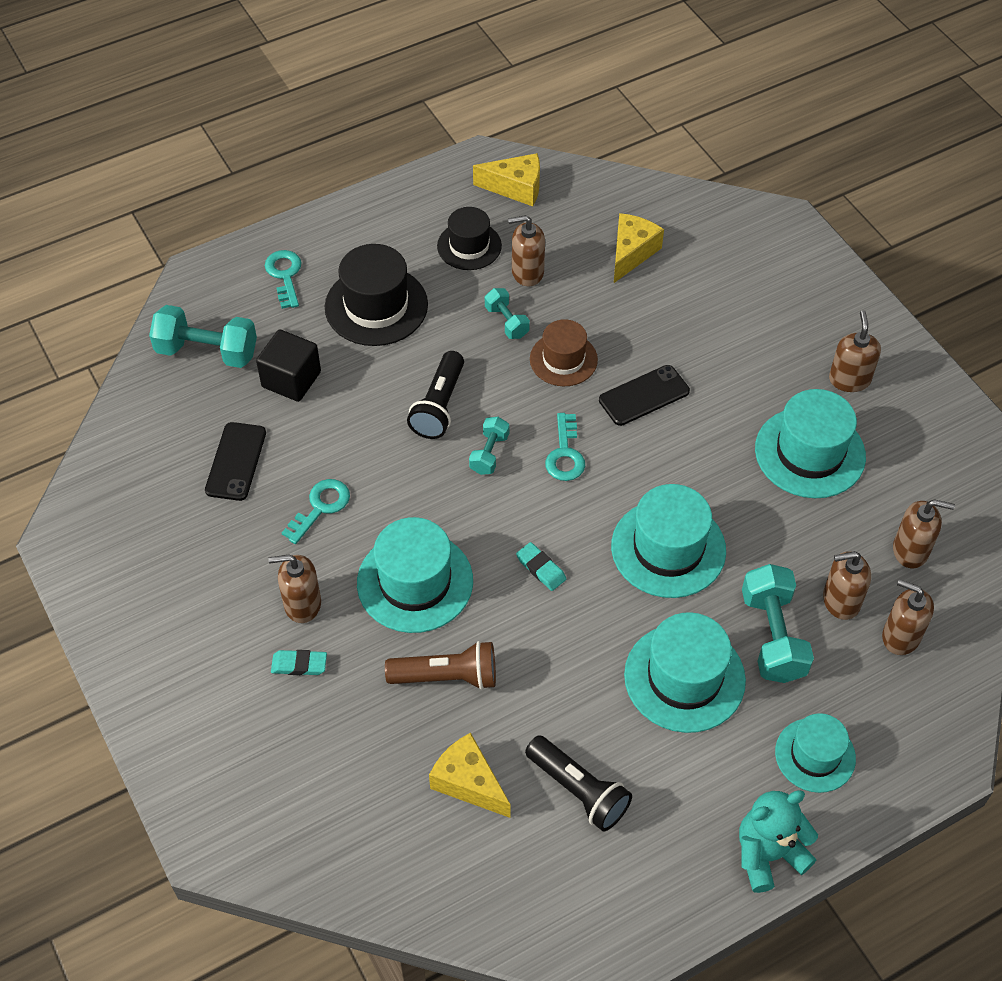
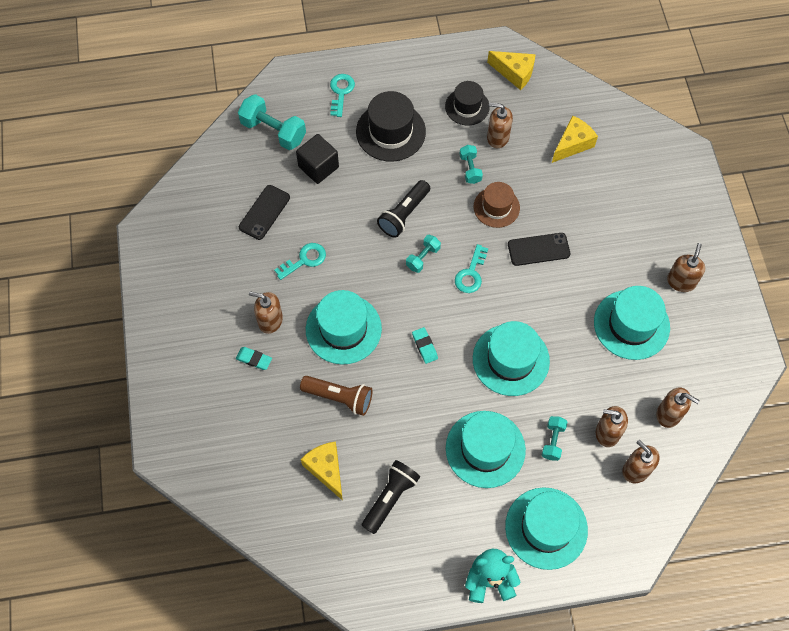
camera: 20 degrees right, 10 degrees up
black flashlight [525,736,632,831] -> black flashlight turned 120 degrees counterclockwise [361,460,420,534]
turquoise dumbbell [742,564,814,683] -> turquoise dumbbell [542,416,568,461], size x0.56
turquoise hat [775,713,856,793] -> turquoise hat [505,487,588,570], size x1.55

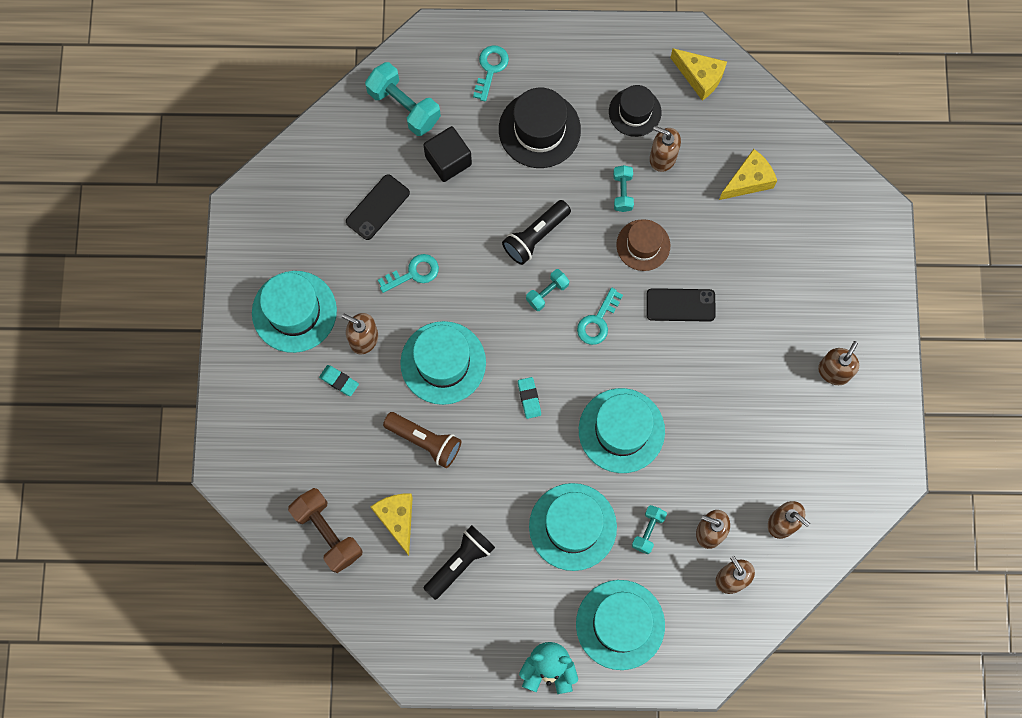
camera: 10 degrees right, 10 degrees up
turquoise hat [594,286,670,360] -> turquoise hat moved to [252,271,337,353]
none -> brown dumbbell [288,488,362,573]

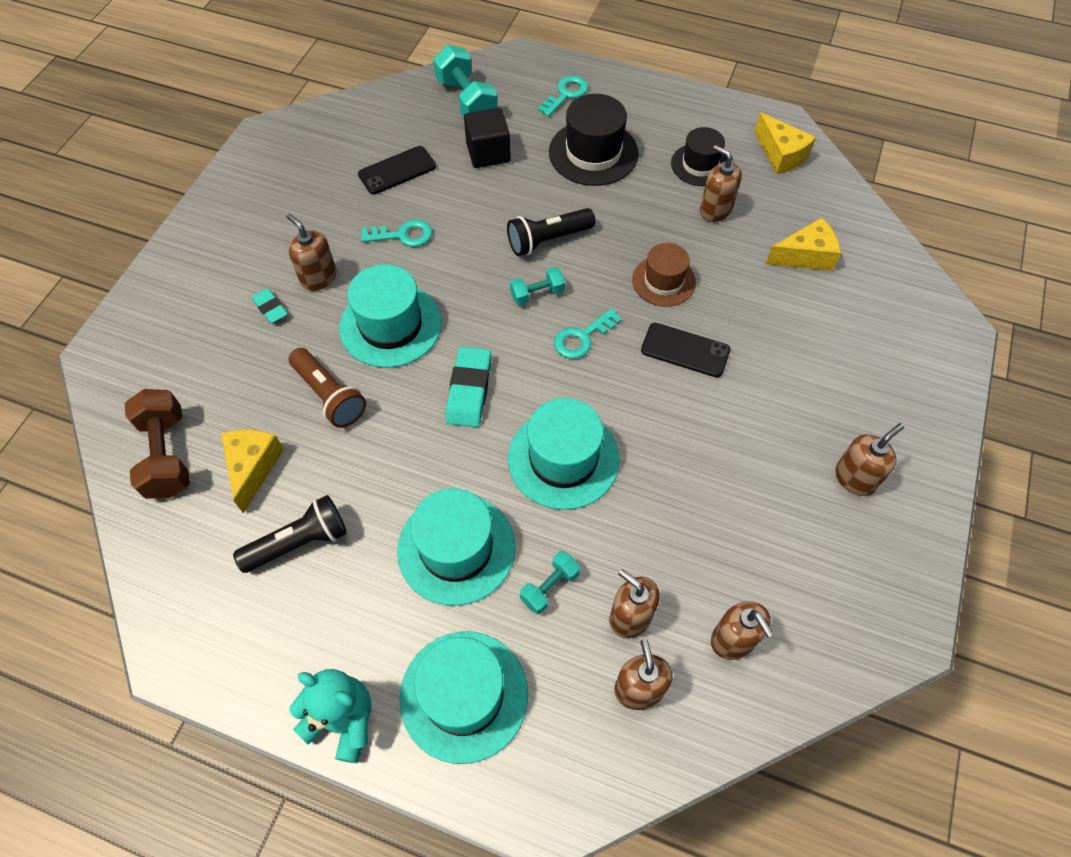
camera: 20 degrees right, 15 degrees down
turquoise hat [252,271,337,353] -> none
turquoise eraser [518,377,541,419] -> turquoise eraser [446,347,491,427], size x1.70
turquoise dumbbell [613,165,634,212] -> none

